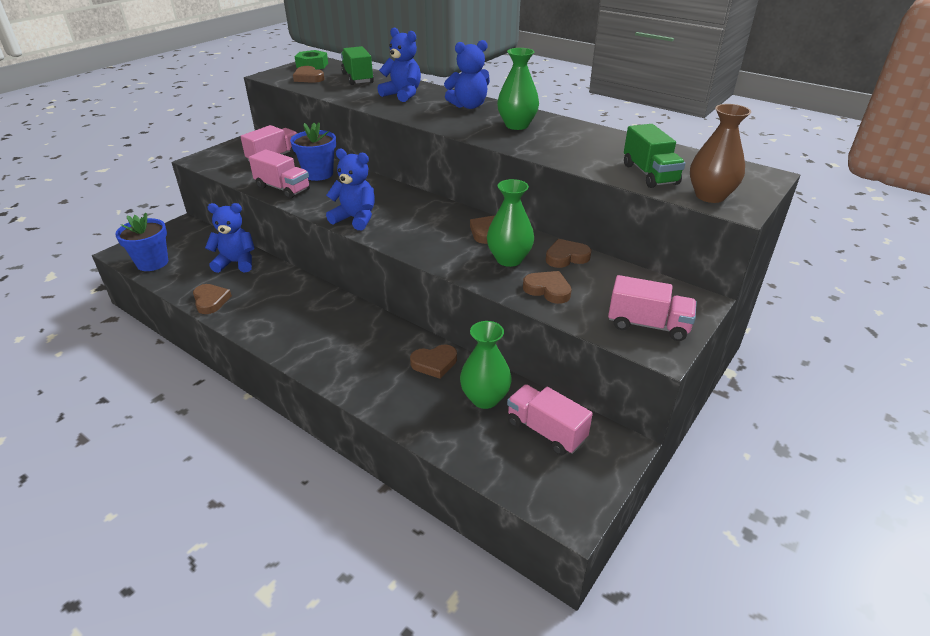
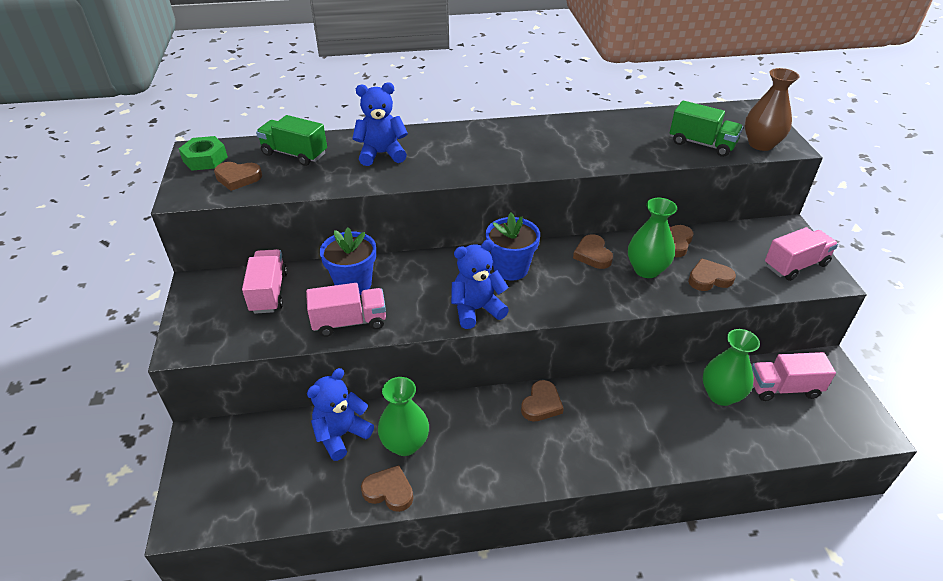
camera: 45 degrees left, 5 degrees up
blue flower pot [115,213,168,271] -> blue flower pot moved to [486,213,540,281]
brown heart [410,345,457,379] -> brown heart moved to [521,380,564,421]
blue teddy bear [444,40,490,109] -> none
green vase [497,48,539,130] -> green vase moved to [378,377,429,456]

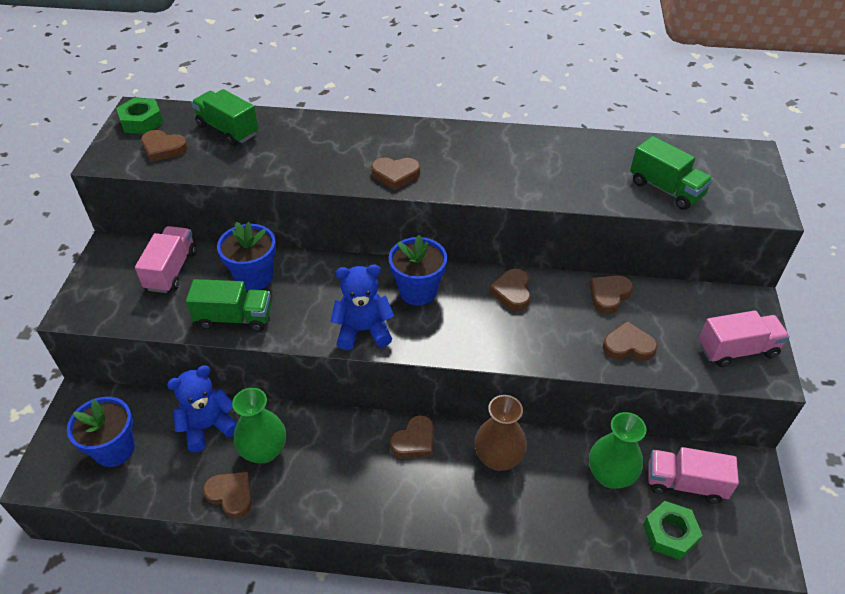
camera: 15 degrees right, 5 degrees up
pink truck [306,283,386,337] -> green truck [186,279,271,332]
blue teddy bear [352,82,408,166] -> none
green vase [628,198,677,278] -> none
brown vase [745,68,800,151] -> brown vase moved to [474,395,527,471]
none -> blue flower pot [67,397,135,467]
none -> brown heart [371,158,420,190]
none -> green nut [643,501,703,560]

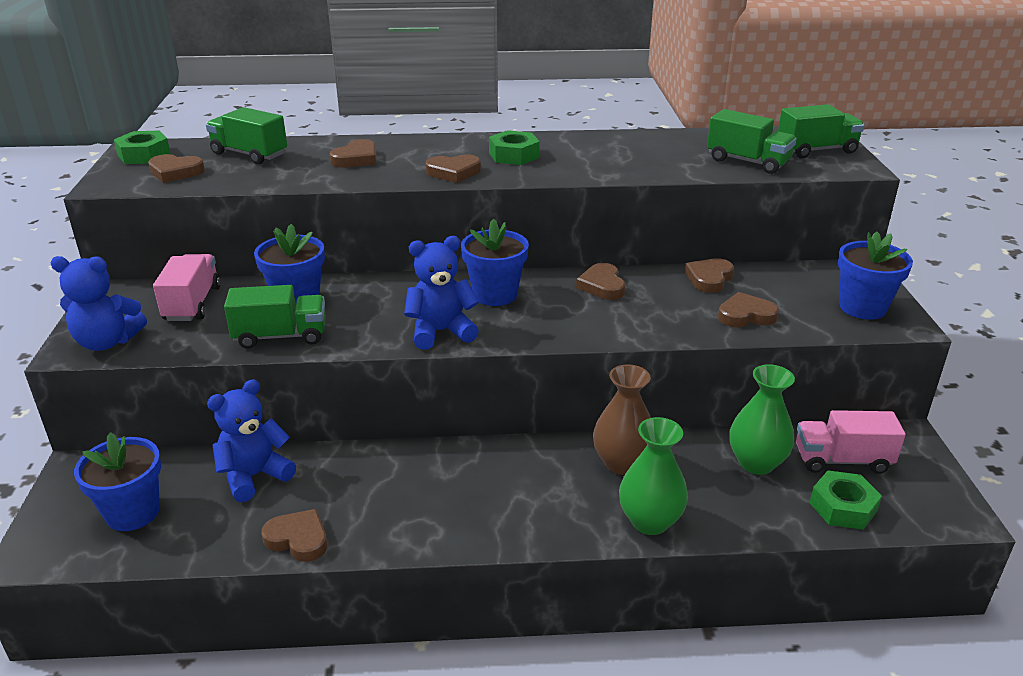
camera: 10 degrees left, 15 degrees down
green vase [232,388,286,464] -> green vase moved to [619,417,688,535]
brown heart [390,415,434,458] -> brown heart moved to [330,139,376,167]
pink truck [699,310,790,367] -> blue flower pot [838,232,913,320]
none -> blue teddy bear [50,256,147,351]
none -> green nut [489,130,540,165]
none -> green truck [778,104,864,159]

